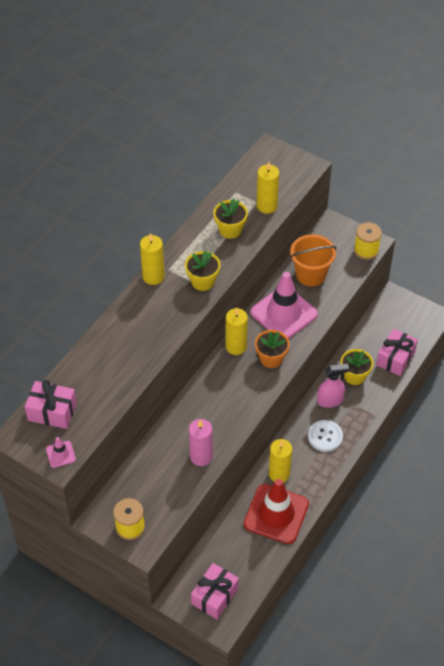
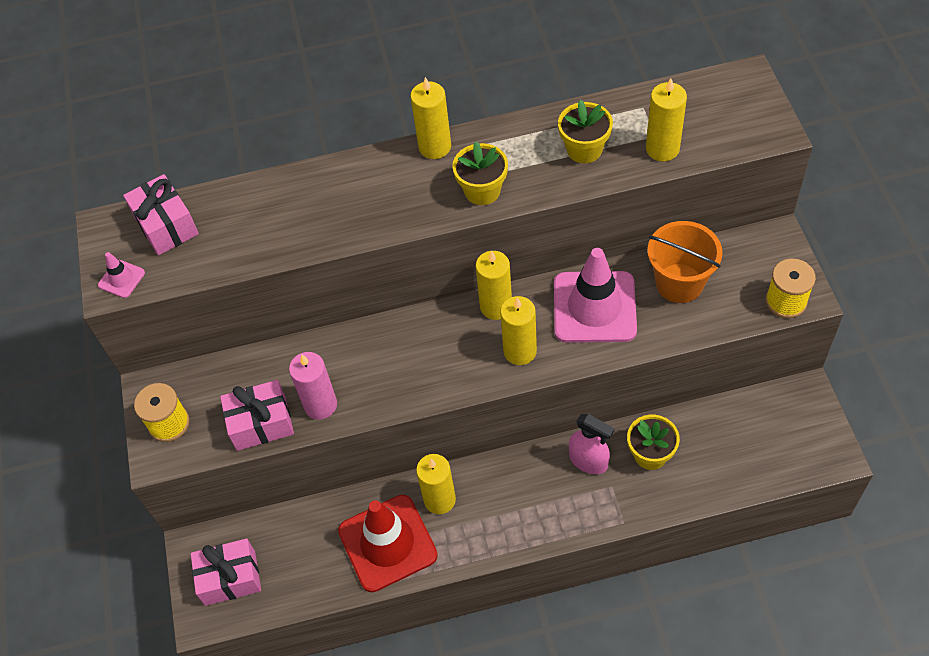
camera: 50 degrees right, 5 degrees up
orange flower pot [255,330,290,368] -> yellow candle [500,296,537,365]
white button [308,420,343,452] -> none
pink gift [376,329,418,376] -> pink gift moved to [220,380,294,451]

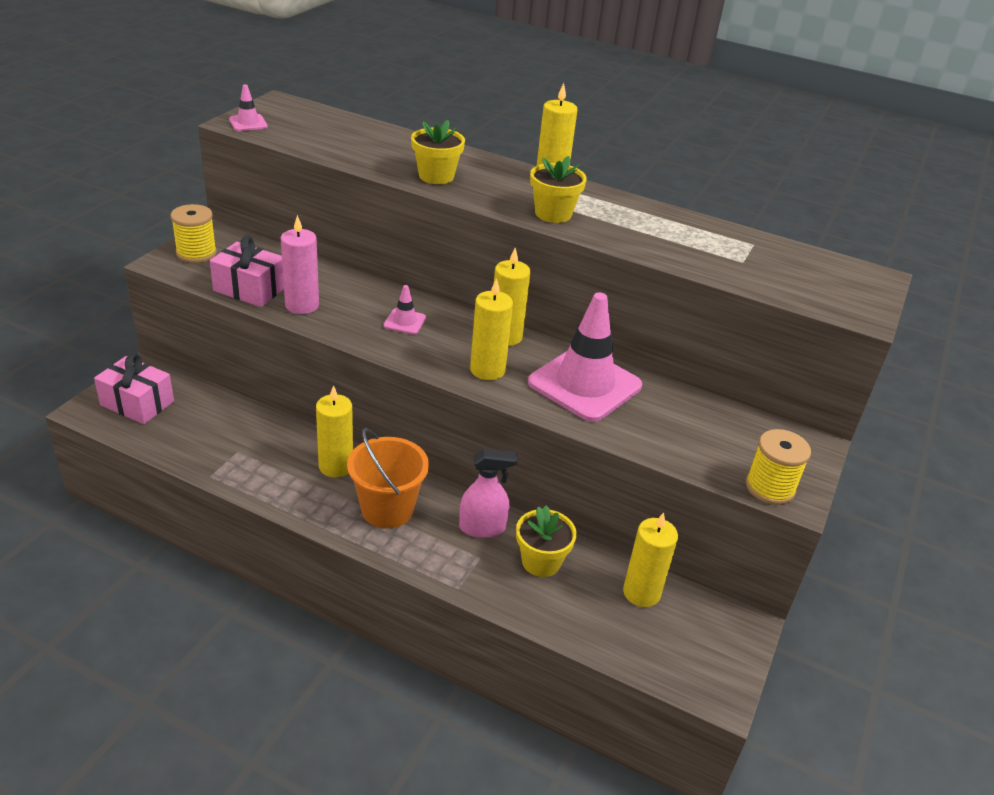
camera: 30 degrees right, 20 degrees down
pink gift [123,174,199,255] -> none
red traffic cone [338,495,438,592] -> none
yellow flower pot [558,100,613,163] -> yellow flower pot moved to [411,120,465,184]
pink spray bottle [569,414,615,474] -> pink spray bottle turned 75 degrees counterclockwise [459,449,517,538]
yellow candle [646,78,687,161] -> yellow candle moved to [623,512,678,607]
orange bucket [647,221,722,303] -> orange bucket moved to [347,428,429,529]
none -> pink traffic cone [384,285,426,334]

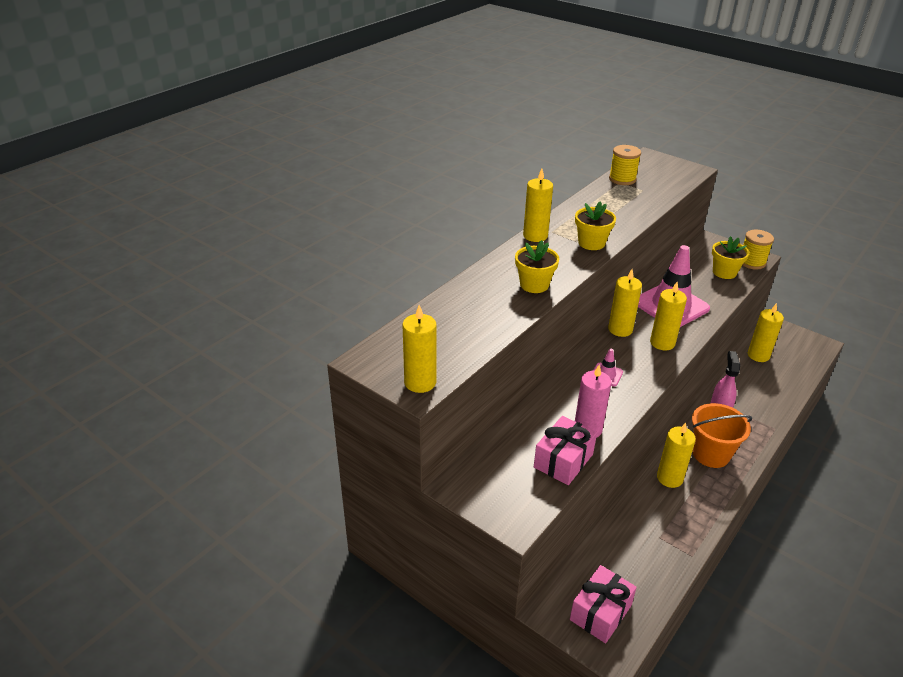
camera: 75 degrees left, 0 degrees up
yellow spool [171,204,217,263] -> yellow spool moved to [609,145,641,185]
pink traffic cone [229,84,268,131] -> yellow candle [402,305,437,393]
yellow flower pot [516,505,577,577] -> yellow flower pot moved to [712,236,749,279]

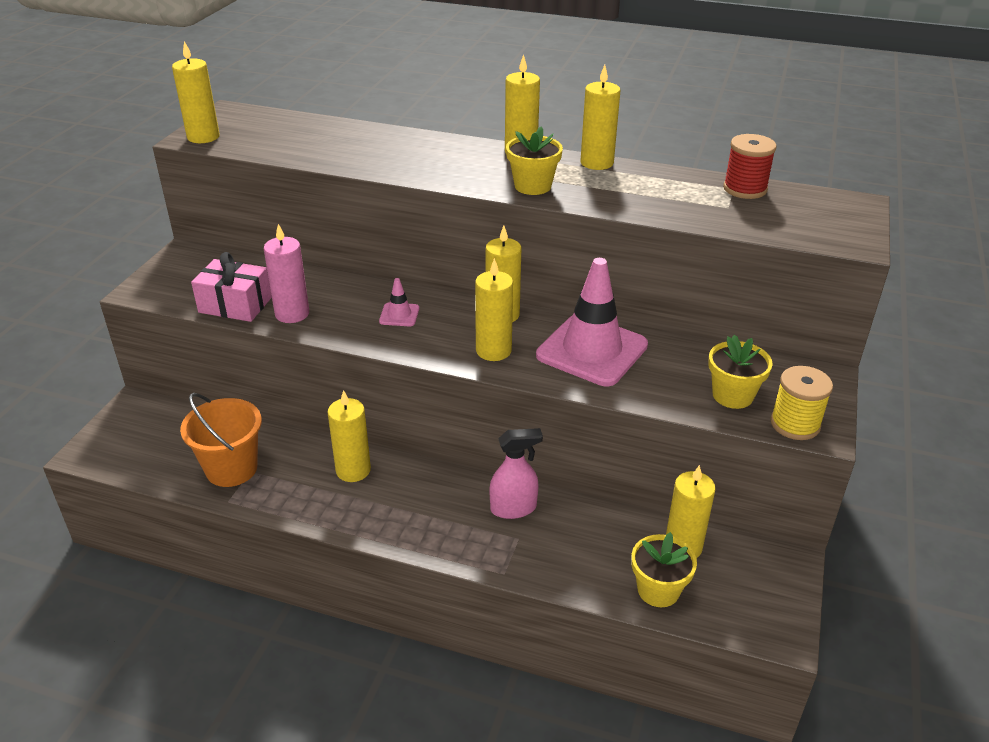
camera: 70 degrees right, 0 degrees up
yellow flower pot [515,240,559,293] -> yellow flower pot moved to [632,532,697,607]
pink gift [570,565,637,643] -> none
yellow spool [609,145,641,185] -> red spool [723,134,777,199]
orange bucket [692,403,752,468] -> orange bucket moved to [180,393,262,487]
none -> yellow candle [581,65,620,170]

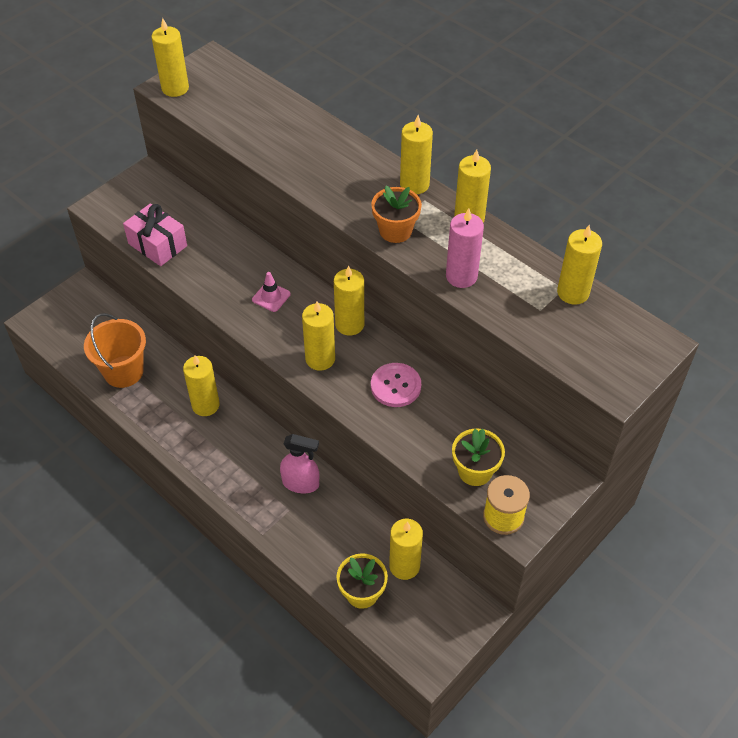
camera: 25 degrees right, 15 degrees up
pink candle [264,224,309,323] -> pink candle moved to [446,208,484,288]
yellow flower pot [506,127,563,195] -> orange flower pot [371,186,422,243]
pink traffic cone [536,258,648,386] -> pink button [371,363,421,407]
red spool [723,134,777,199] -> yellow candle [557,225,602,305]

